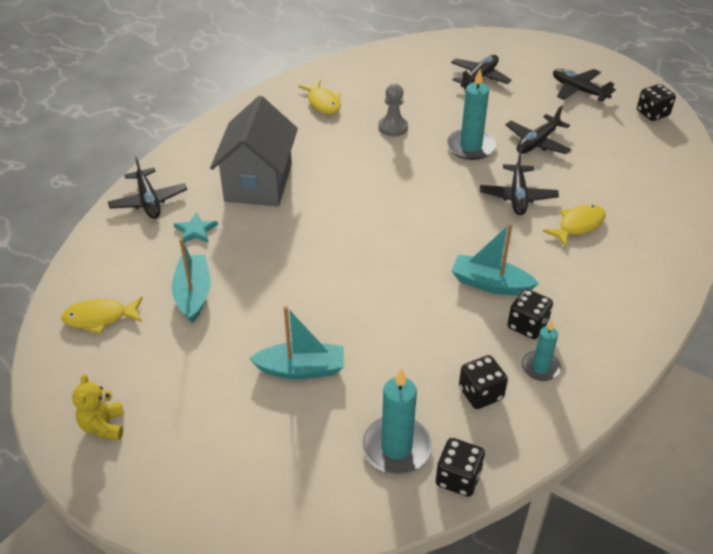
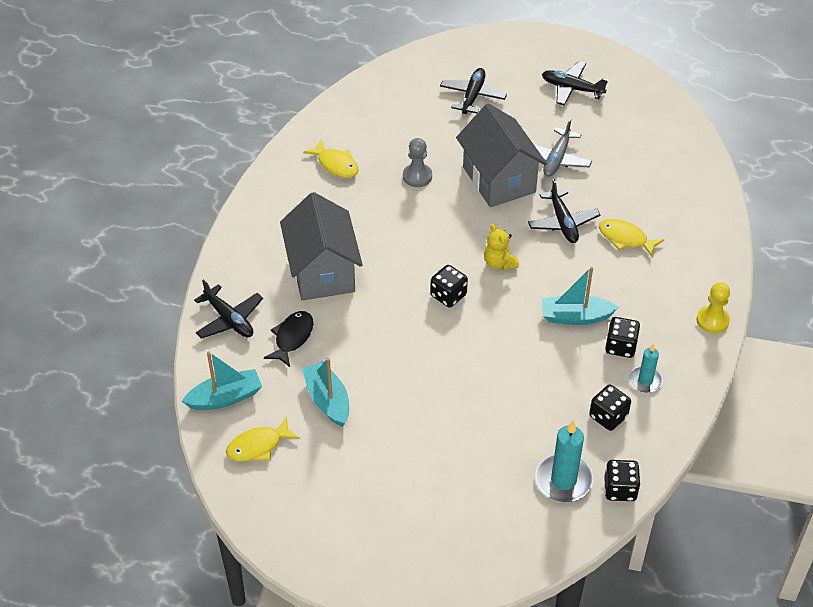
camera: 20 degrees left, 5 degrees up
yellow teddy bear [72,374,124,440] -> yellow teddy bear moved to [484,224,519,270]
turquoise star [174,213,218,243] -> black fish [264,311,314,367]
turquoise boat [249,306,344,379] -> turquoise boat moved to [182,351,262,410]
turquoise candle [447,69,496,160] -> grey house [456,104,547,207]
black plane [506,106,571,154] -> grey plane [534,118,592,177]
yellow fish [543,204,606,247] -> yellow fish turned 90 degrees counterclockwise [599,219,664,258]
black dice [637,84,676,121] -> black dice moved to [430,265,468,308]
none -> yellow pawn [697,282,730,334]

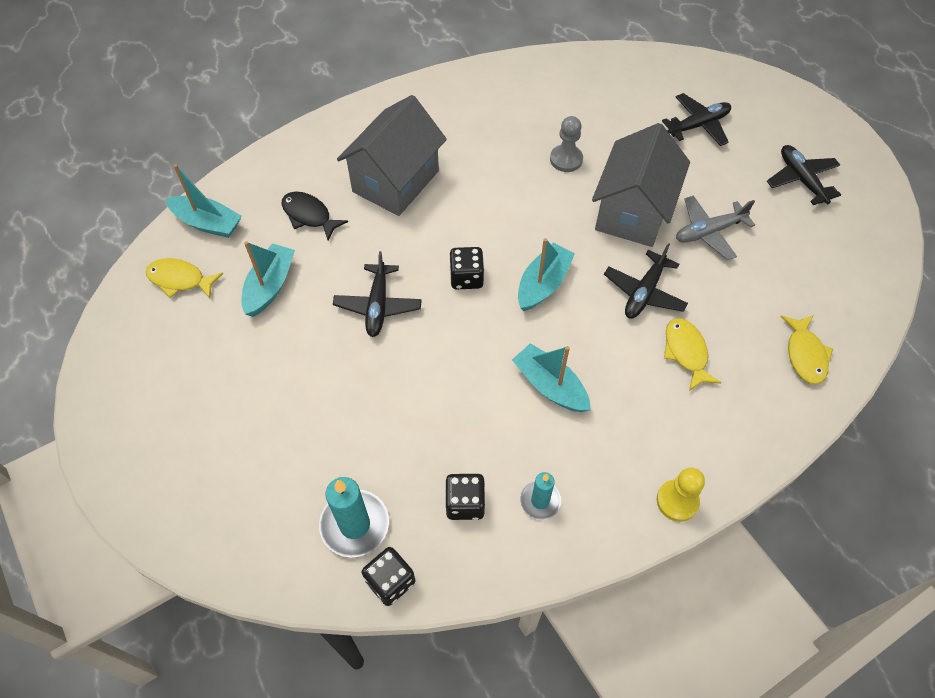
camera: 45 degrees right, 10 degrees up
black plane [194,279,263,339] -> black plane moved to [333,251,422,337]
black fish [264,311,314,367] -> black fish turned 120 degrees counterclockwise [282,191,348,240]
yellow fish [303,139,358,178] -> yellow fish moved to [780,315,833,385]
yellow teddy bear [484,224,519,270] -> turquoise boat [518,238,575,311]
black dice [605,317,640,358] -> none

